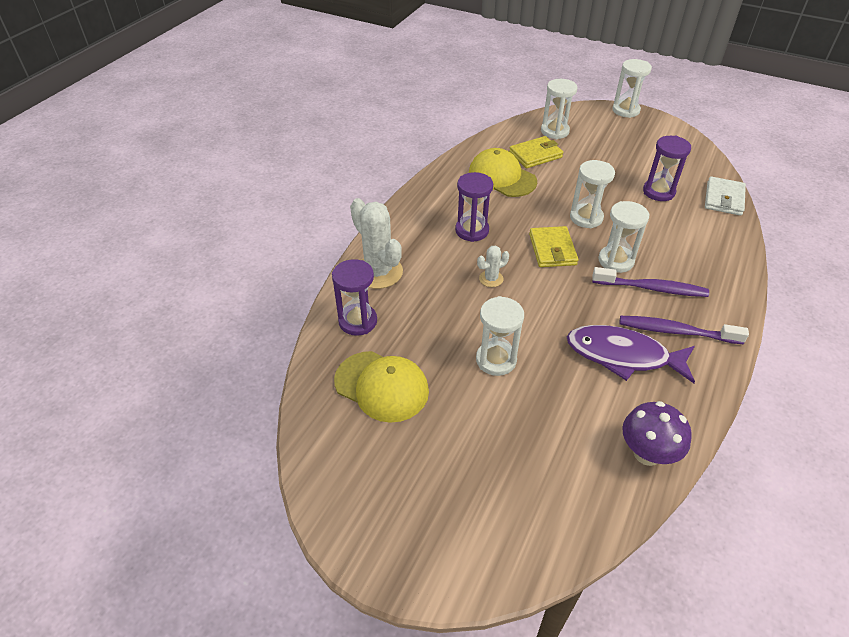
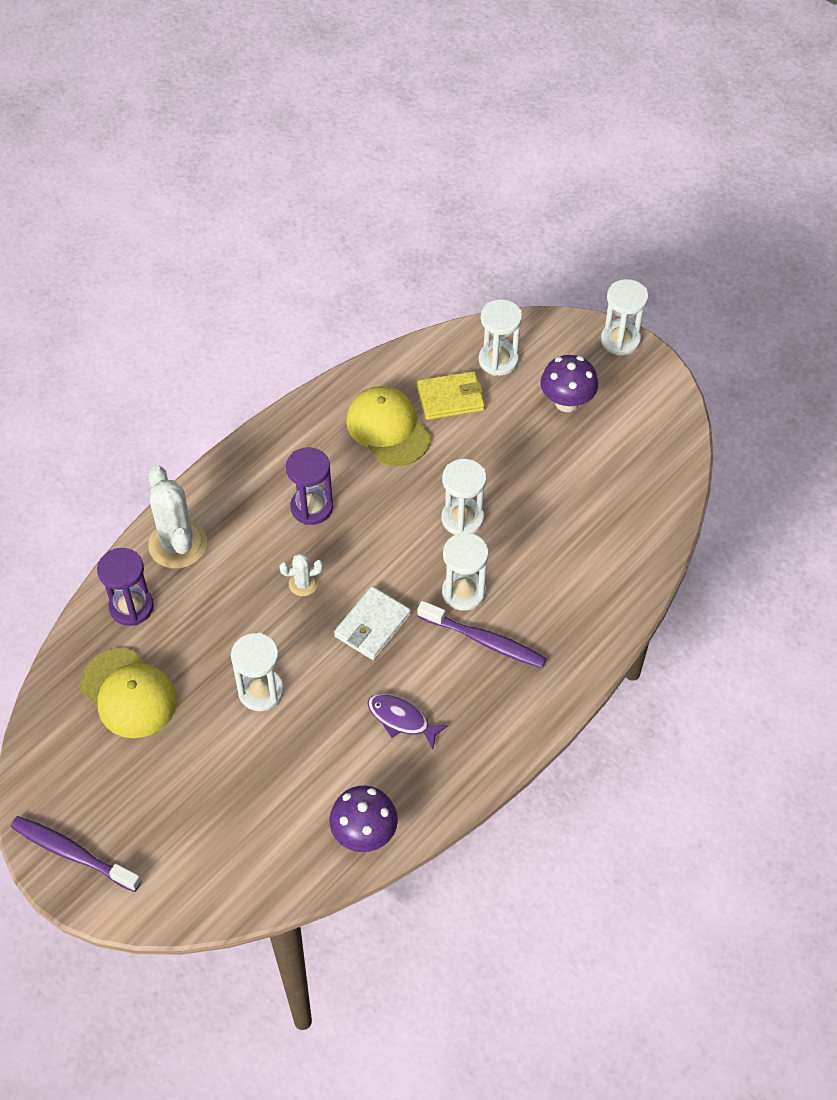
camera: 15 degrees right, 10 degrees up
yellow wallet [529,226,578,267] -> none
purple fish [567,325,695,383] -> purple fish [367,694,449,749], size x0.59
purple toothbrush [620,316,749,344] -> purple toothbrush moved to [11,816,142,892]
purple hourglass [643,136,691,201] -> none
white wallet [705,176,746,216] -> white wallet moved to [334,586,411,660]
none -> purple mushroom [540,355,598,412]

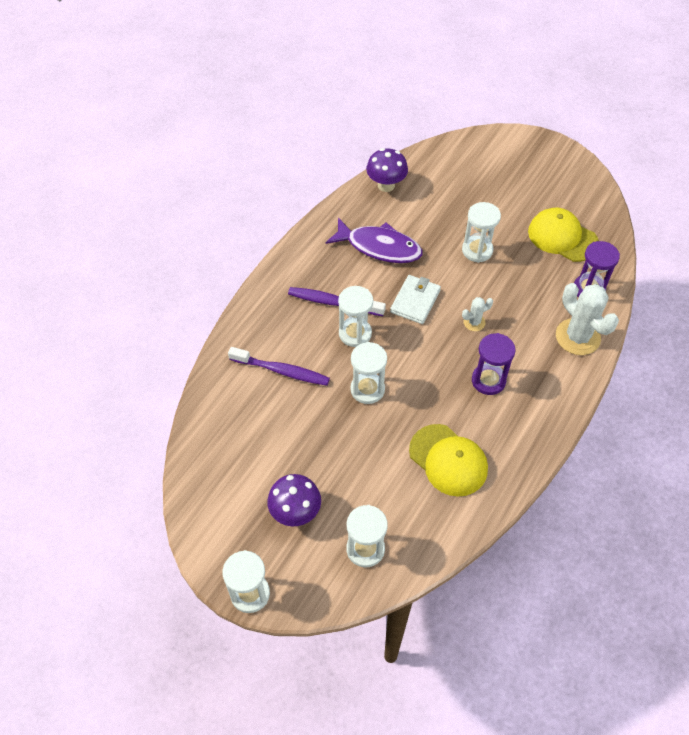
camera: 170 degrees right, 0 degrees up
purple toothbrush [11,816,142,892] -> purple toothbrush moved to [228,347,330,386]
purple fish [367,694,449,749] -> purple fish [326,218,422,263], size x1.70
yellow wallet [417,371,485,420] -> none

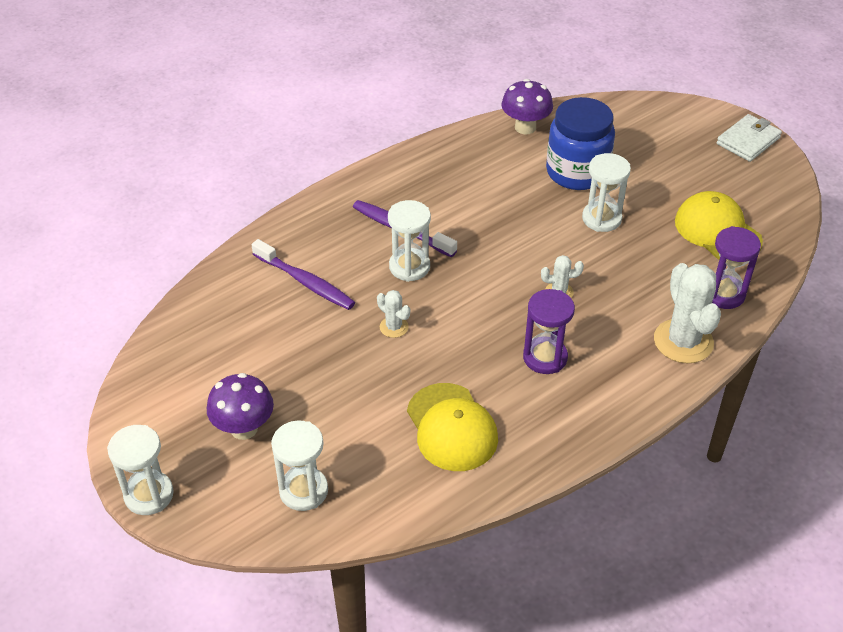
camera: 20 degrees right, 10 degrees down
purple fish [326,218,422,263] -> none
white hourglass [350,342,387,404] -> white cactus [377,290,410,338]
white wallet [390,275,441,324] -> white wallet moved to [717,114,782,162]
none -> blue jar [546,97,615,190]

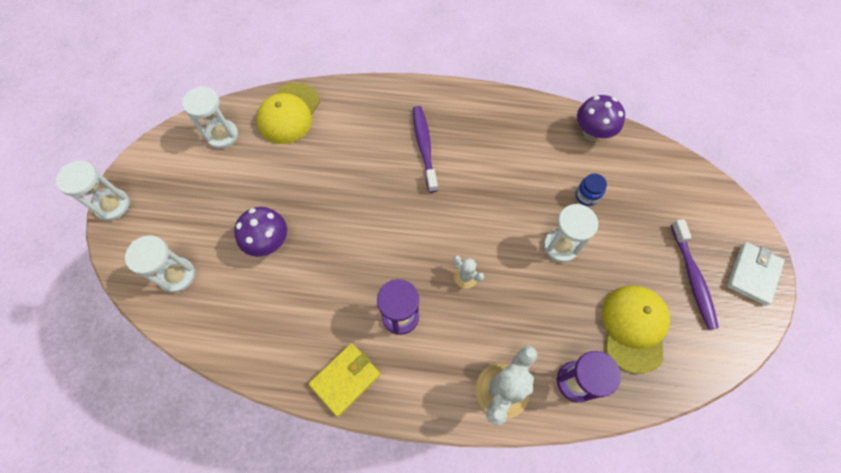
camera: 45 degrees right, 20 degrees up
purple mushroom [207,373,274,440] -> purple mushroom moved to [234,207,287,257]
purple toothbrush [252,239,355,310] -> purple toothbrush moved to [671,219,719,330]
white cactus [377,290,410,338] -> none
white hourglass [388,200,431,282] -> white hourglass moved to [182,86,238,149]
yellow cap [407,383,498,471] -> yellow cap moved to [257,83,320,144]
blue jar [546,97,615,190] -> blue jar [576,173,607,206], size x0.43
white wallet [717,114,782,162] -> white wallet turned 60 degrees counterclockwise [727,242,785,306]
none -> yellow wallet [309,343,381,417]

